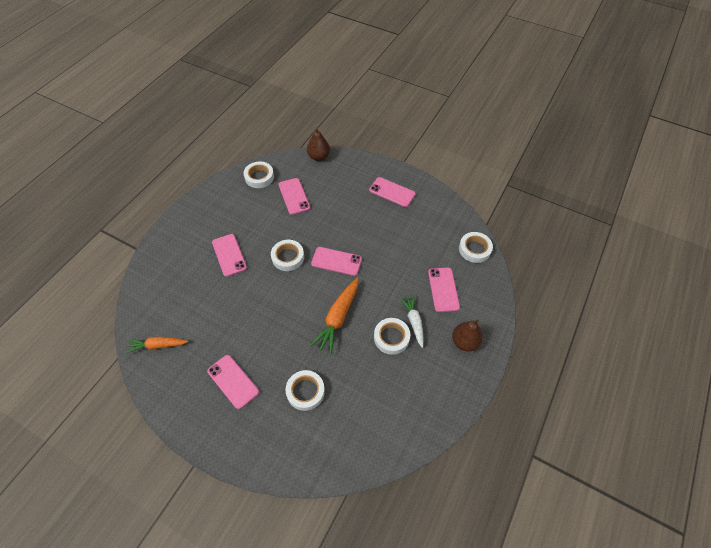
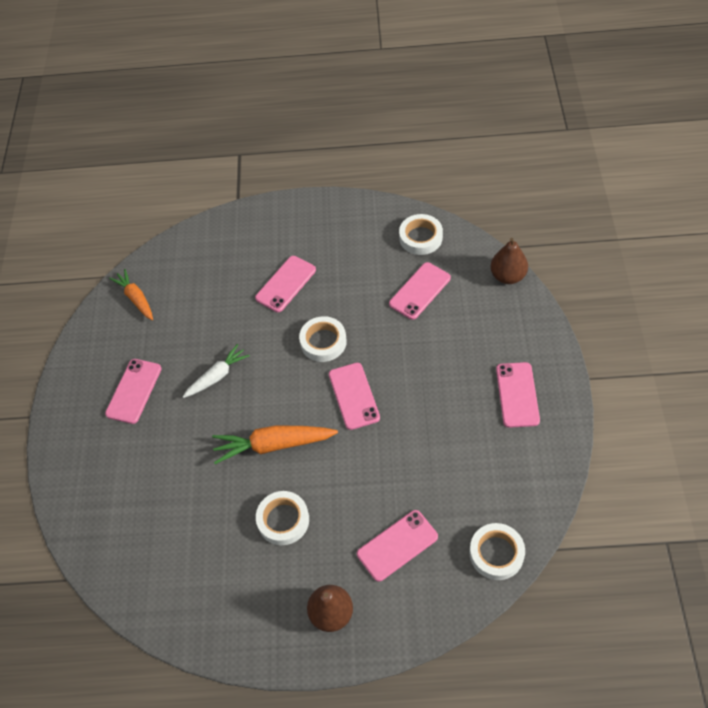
camera: 65 degrees right, 0 degrees up
white tape [285,370,325,411] -> none
white carrot [400,295,424,348] -> white carrot moved to [183,344,250,398]

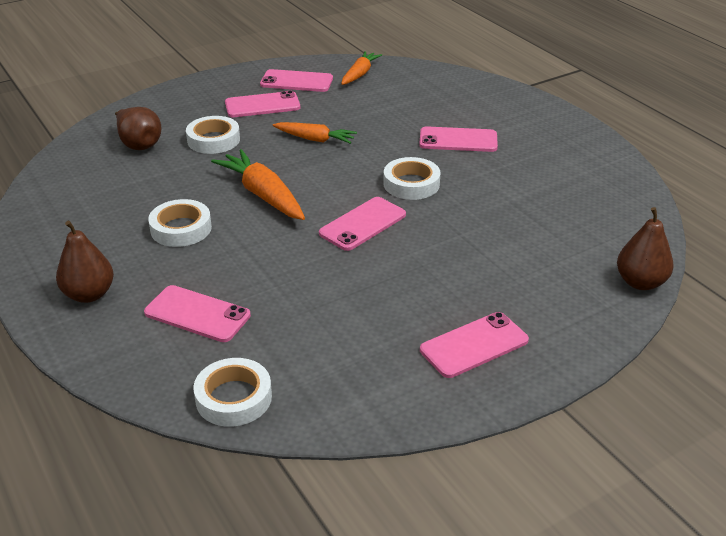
camera: 55 degrees right, 20 degrees down
white carrot [183,344,250,398] -> orange carrot [273,122,357,144]
pink phone [389,262,451,320] -> pink phone moved to [260,69,333,92]
white tape [399,214,443,255] -> white tape moved to [186,116,240,154]
none -> brown pear [115,107,162,150]

